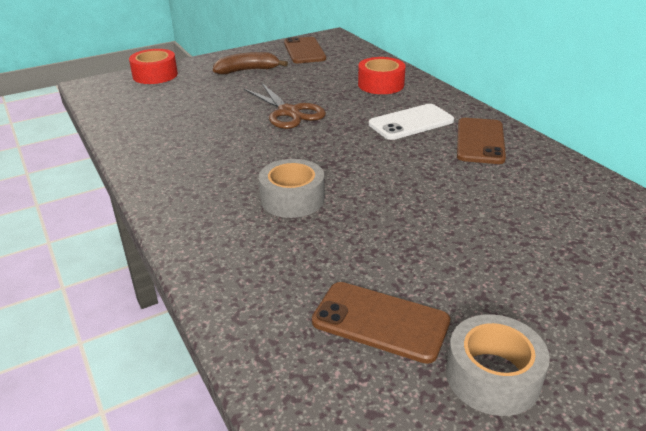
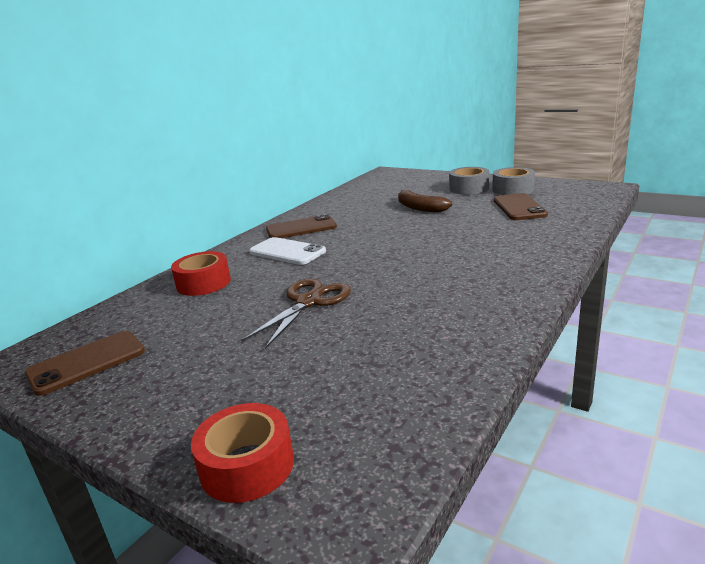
camera: 115 degrees left, 10 degrees down
brown banana [213,52,288,74] -> brown banana moved to [398,190,452,212]
grey tape [259,159,325,218] -> grey tape moved to [449,167,489,195]

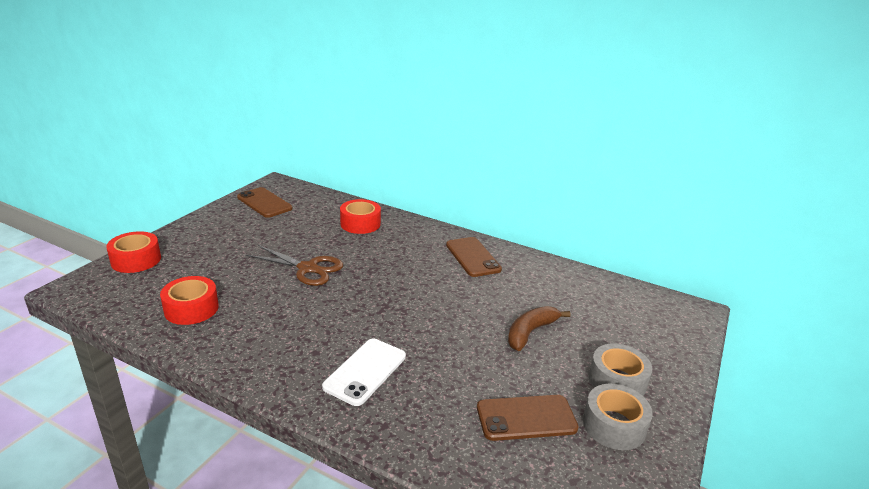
camera: 80 degrees right, 5 degrees up
white phone [249,237,326,265] -> white phone moved to [322,339,406,406]
none -> red tape [160,276,219,325]

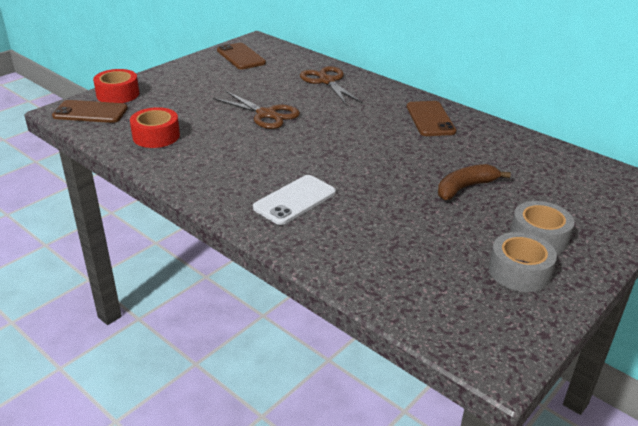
camera: 15 degrees right, 5 degrees up
red tape [340,199,381,234] -> brown scissors [300,66,363,105]
brown phone [477,395,579,441] -> brown phone moved to [52,100,128,123]

